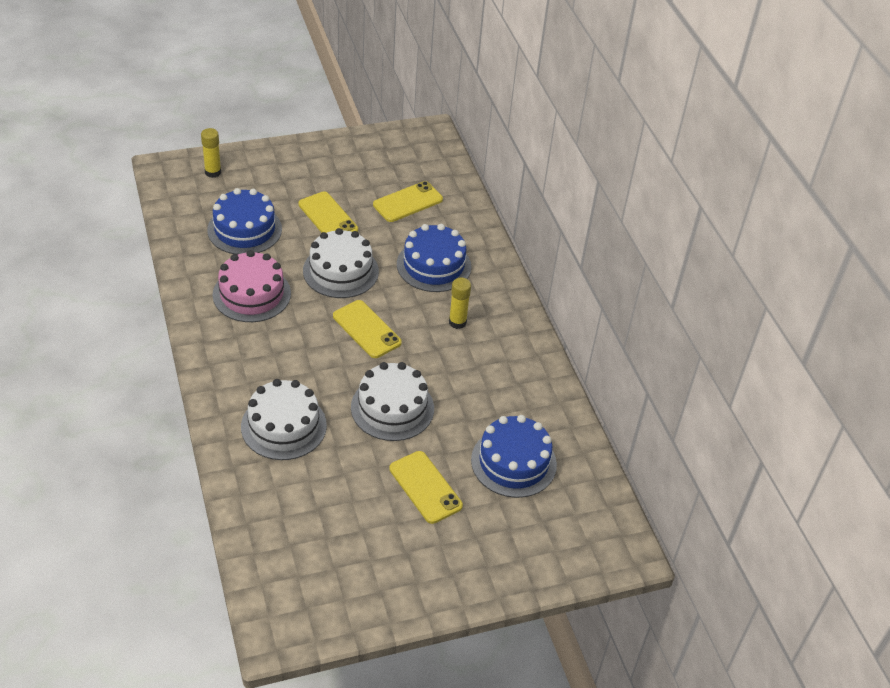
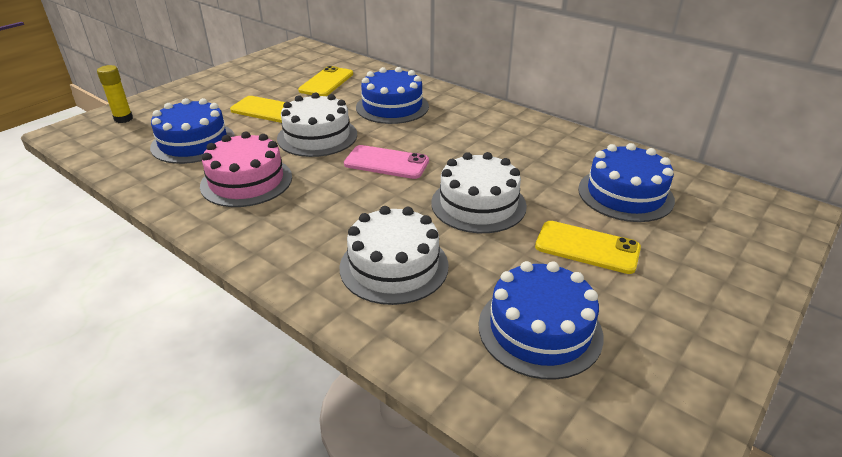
camera: 30 degrees left, 10 degrees down
yellow phone [333,300,402,358] -> pink phone [344,145,429,179]
yellow glue stick [449,278,471,329] -> none
none -> blue cake [478,261,604,380]

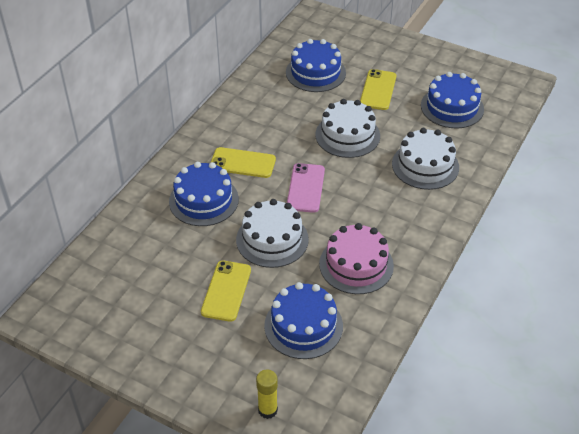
camera: 100 degrees left, 10 degrees up
yellow phone [298,66,353,96] -> yellow phone moved to [210,147,276,178]

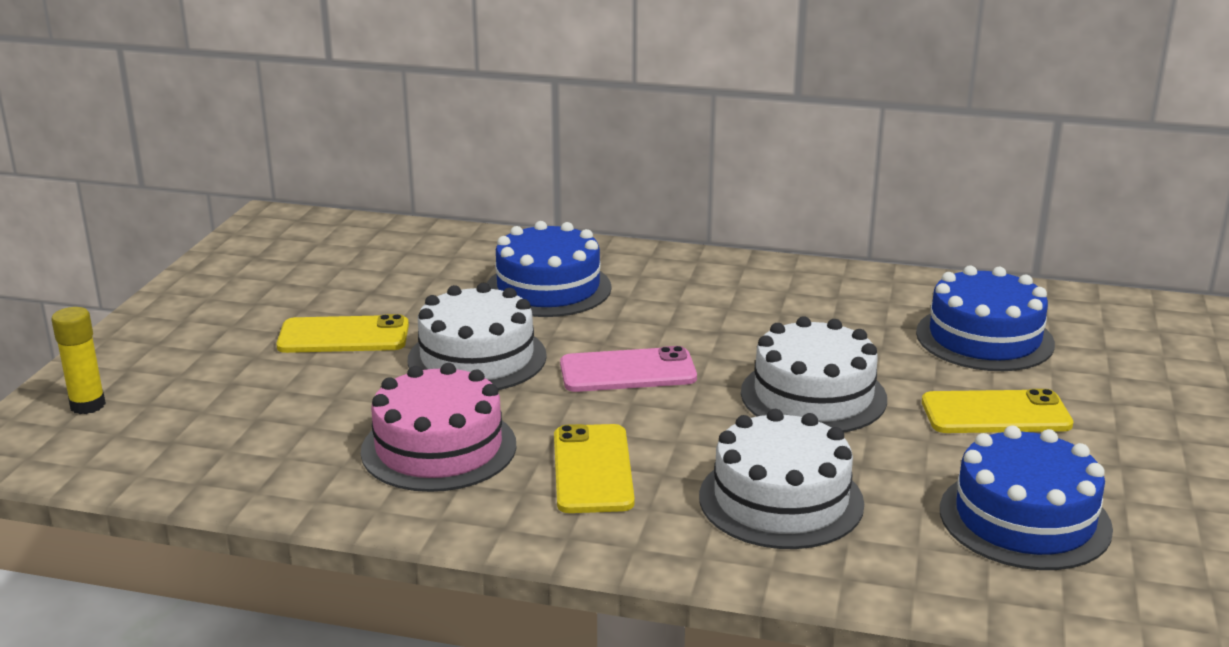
camera: 75 degrees right, 20 degrees down
yellow phone [210,147,276,178] -> yellow phone moved to [554,424,635,513]
blue cake [264,282,343,359] -> none

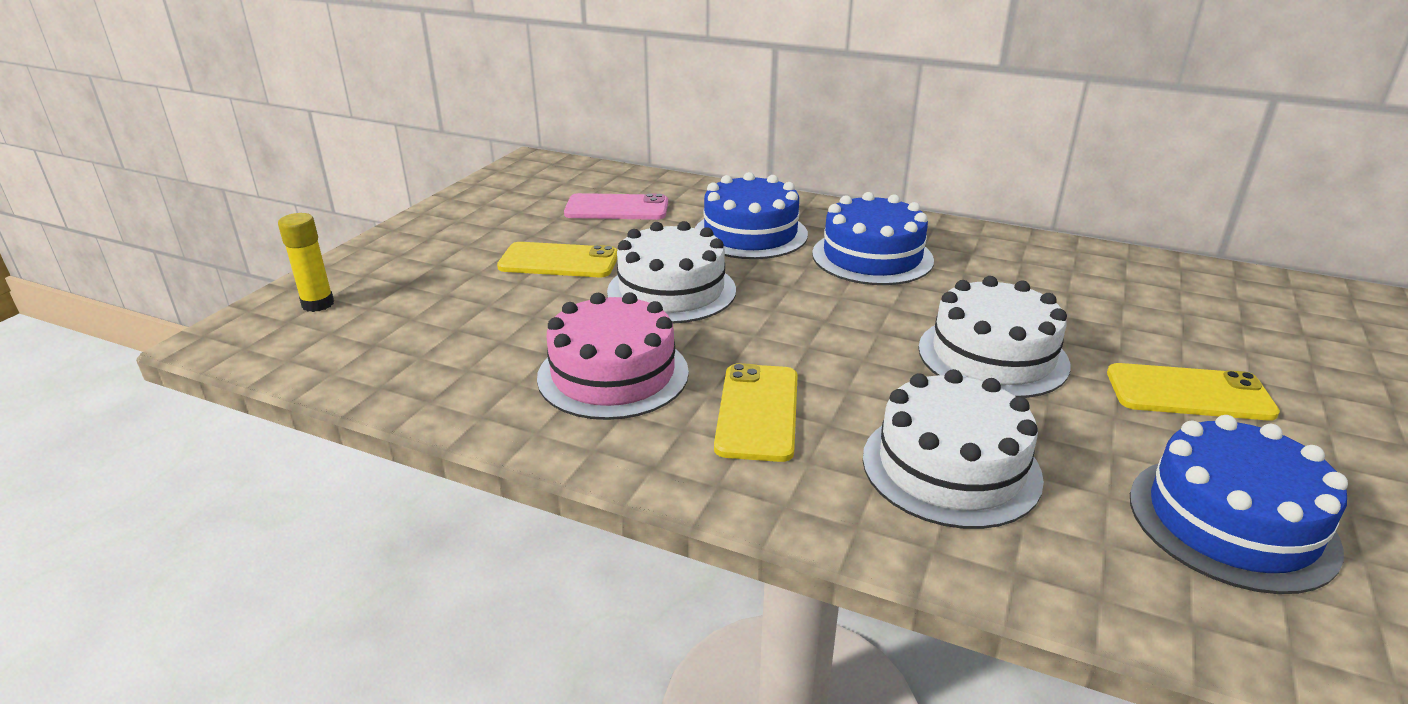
camera: 10 degrees right, 5 degrees up
pink phone [560,346,697,392] -> pink phone moved to [564,193,668,220]
blue cake [916,265,1055,371] -> blue cake moved to [812,192,934,285]

